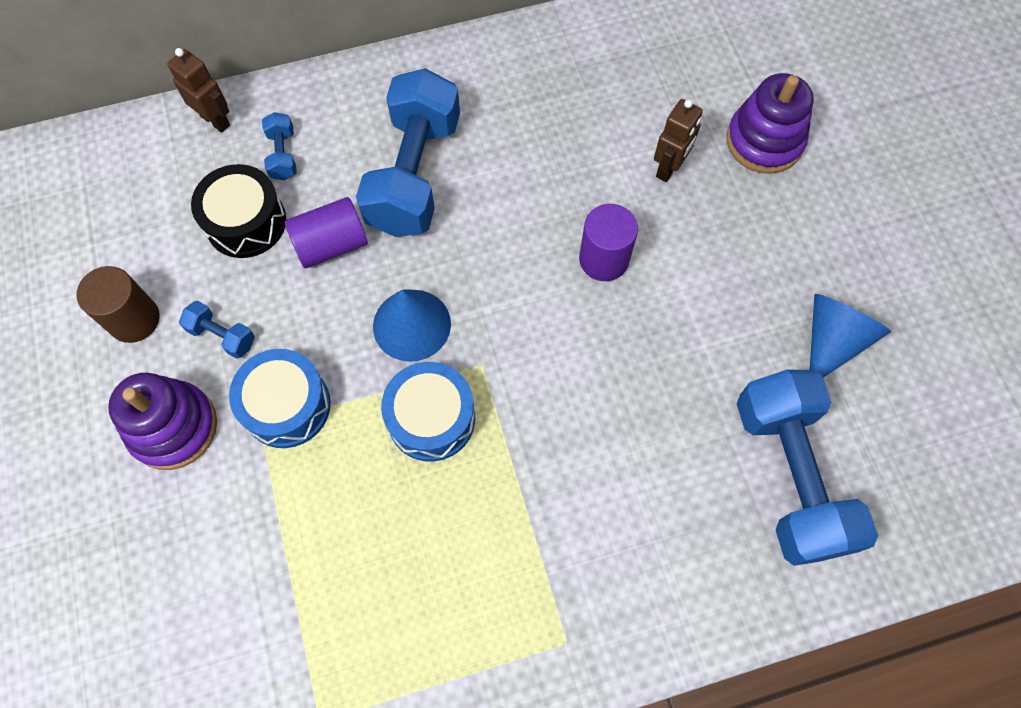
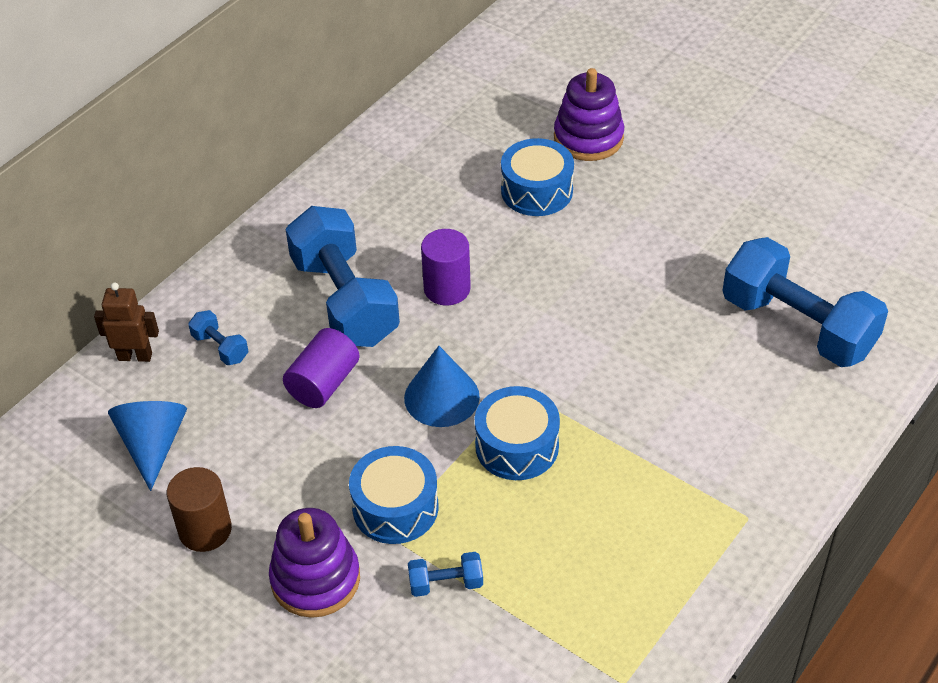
camera: 35 degrees left, 20 degrees down
blue dumbbell [179,301,255,359] -> blue dumbbell moved to [408,552,483,597]
black drum [191,164,286,258] -> none
purple cylinder [579,204,638,281] -> purple cylinder moved to [421,229,471,305]
brown robot [654,99,703,182] -> blue drum [501,138,574,216]
blue cone [810,294,891,378] -> blue cone moved to [108,401,187,491]

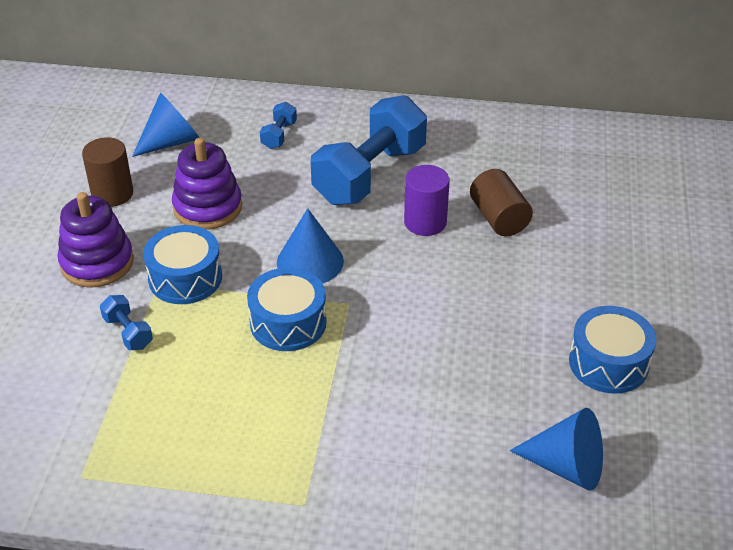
camera: 60 degrees right, 5 degrees down
brown robot [94,282,159,362] -> none
purple cylinder [283,328,360,408] -> none
blue drum [501,138,574,216] -> blue drum moved to [569,306,656,394]
purple stacking toy [554,68,624,161] -> purple stacking toy moved to [172,138,242,230]
blue dumbbell [722,237,888,367] -> blue cone [510,408,603,491]
none -> brown cylinder [470,169,533,237]

